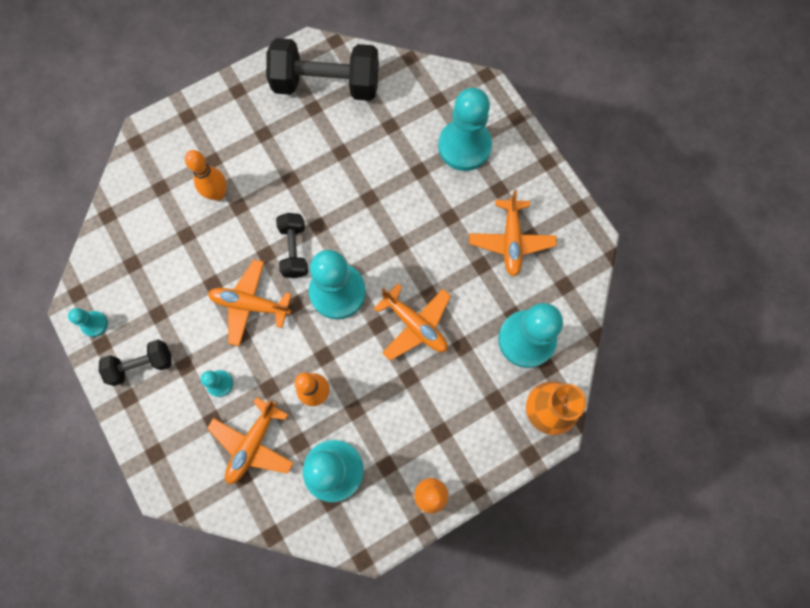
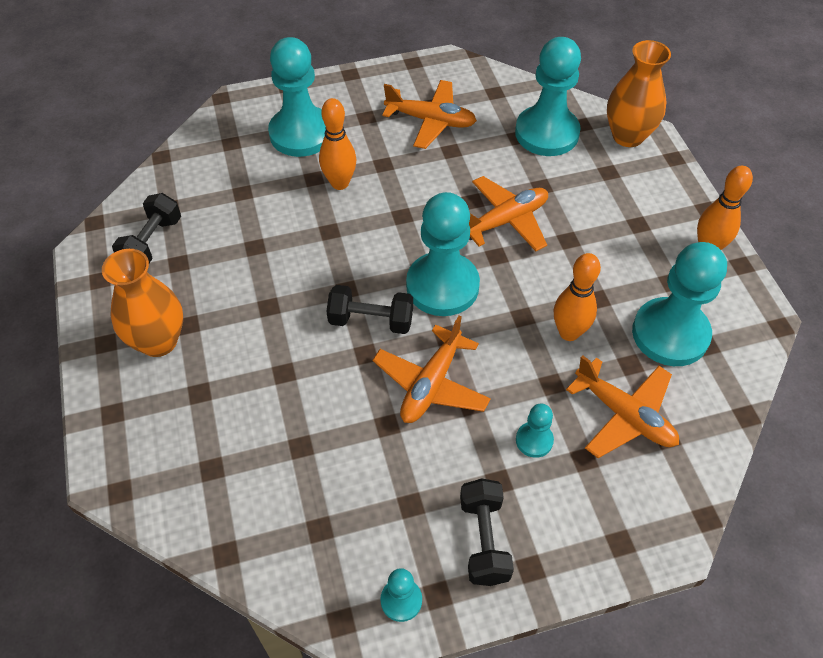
camera: 75 degrees left, 20 degrees down
orange bowling pin [185,150,227,201] -> orange bowling pin moved to [319,98,356,190]
black dumbbell [266,38,379,101] -> black dumbbell [112,193,181,263], size x0.54
none -> orange vase [102,249,183,357]

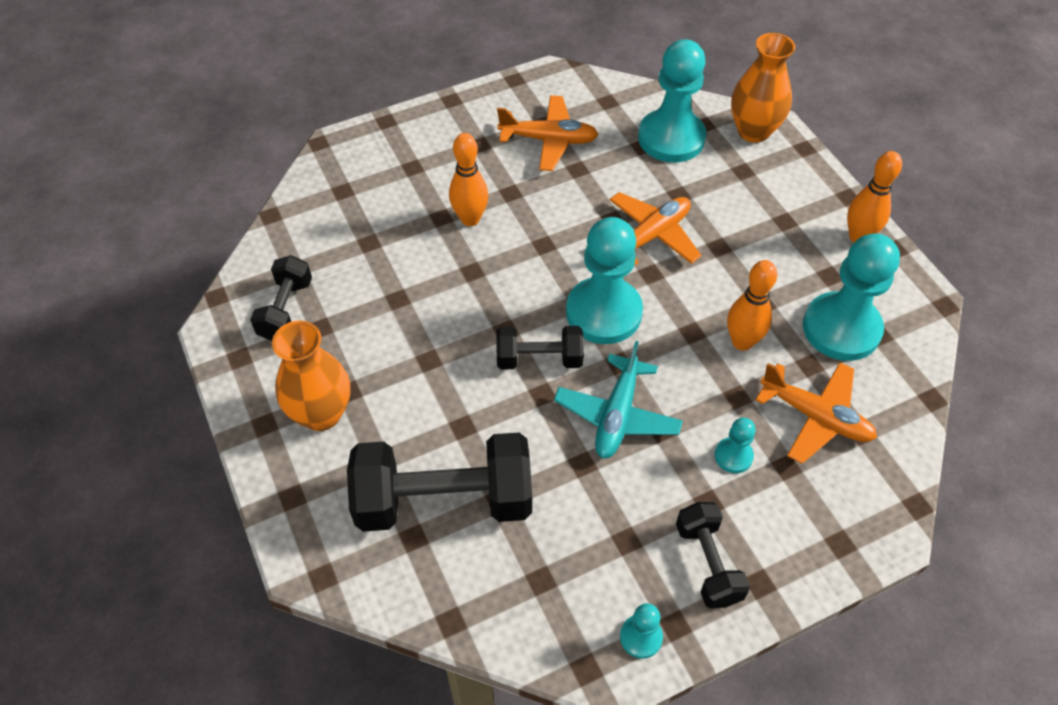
camera: 10 degrees left, 0 degrees up
turquoise pawn [268,37,326,157] -> none
orange plane [373,315,491,423] -> turquoise plane [554,341,683,459]
none -> black dumbbell [347,432,532,532]

